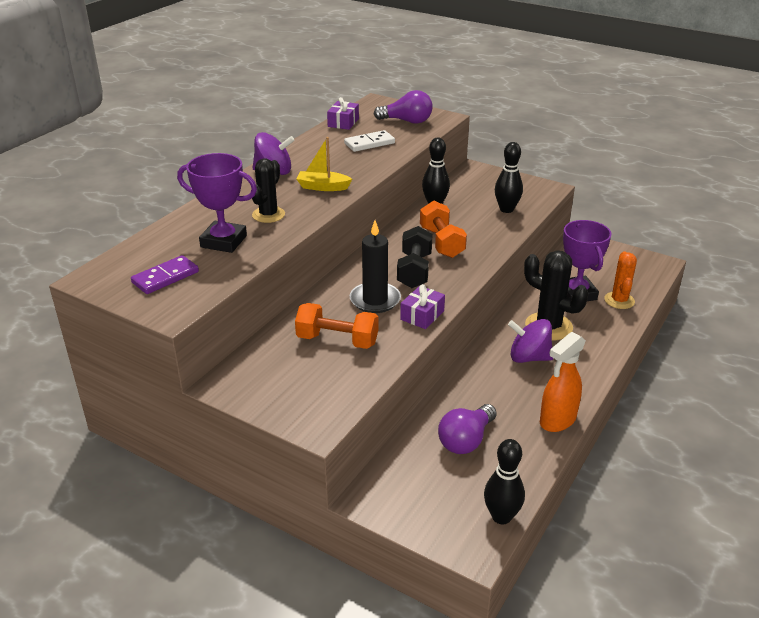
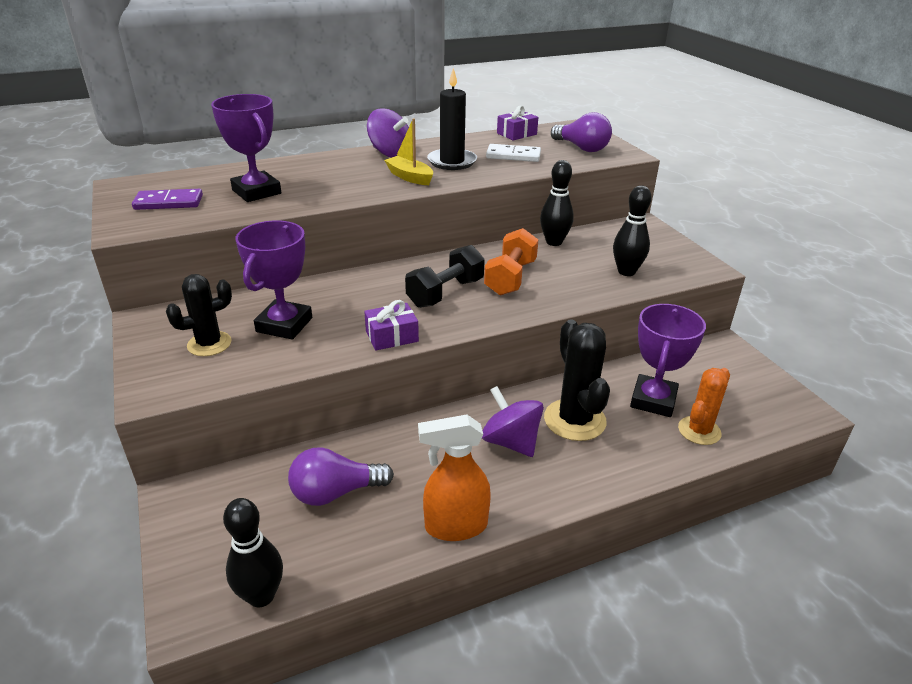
camera: 35 degrees right, 0 degrees up
black cactus [252,159,285,223] -> black cactus moved to [166,274,232,356]
orange dumbbell [295,303,378,349] -> purple trophy [236,221,312,340]
black candle [350,220,401,313] -> black candle moved to [427,68,477,170]

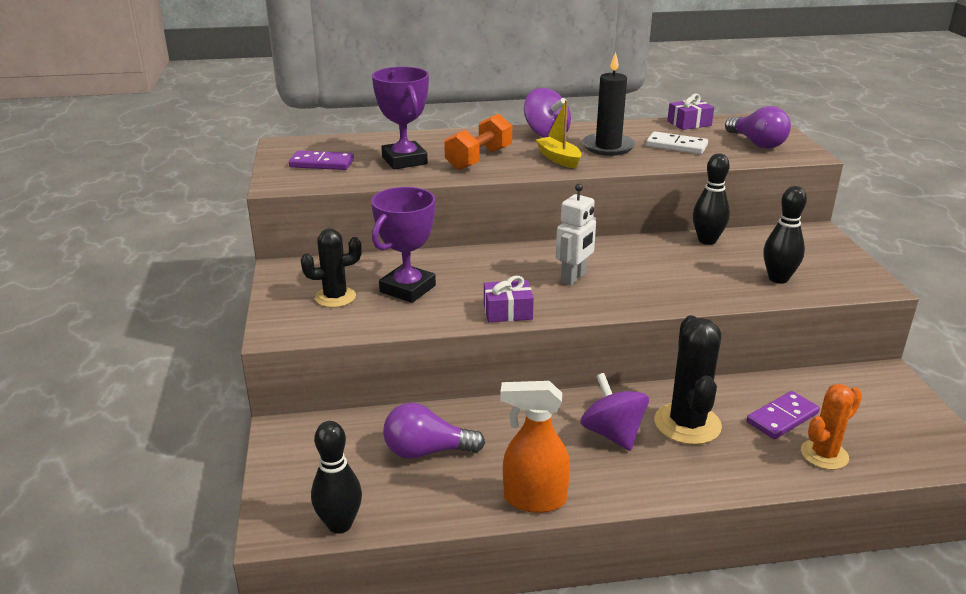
camera: 15 degrees right, 5 degrees down
black dumbbell [405,245,485,308] -> white robot [556,184,596,286]
orange dumbbell [484,228,538,296] -> orange dumbbell moved to [444,113,512,170]
purple trophy [630,304,706,417] -> purple domino [746,391,820,439]

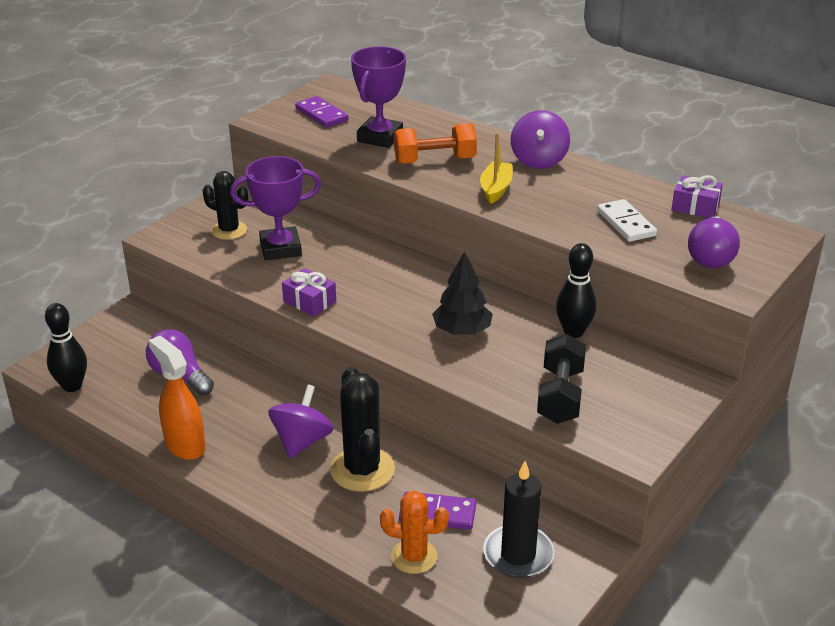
camera: 45 degrees right, 5 degrees up
white robot [556,184,596,286] -> none
black candle [582,52,635,156] -> black candle moved to [483,461,554,578]
black cactus [654,315,722,445] -> black cactus turned 60 degrees counterclockwise [330,367,395,492]
black bowling pin [763,186,807,284] -> black dumbbell [537,334,586,424]
none -> black tree [432,252,493,335]

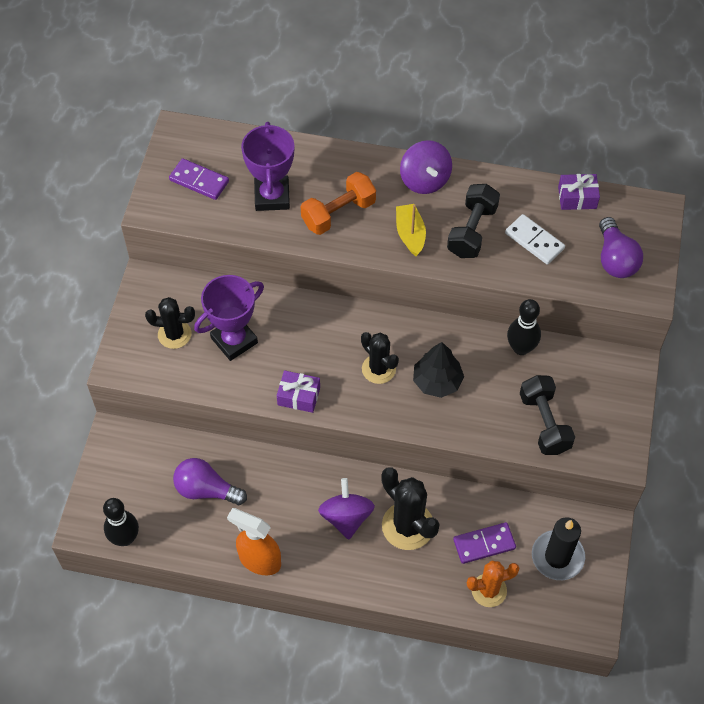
camera: 25 degrees left, 25 degrees up
none -> black cactus [361,332,399,384]
none -> black dumbbell [447,184,500,258]

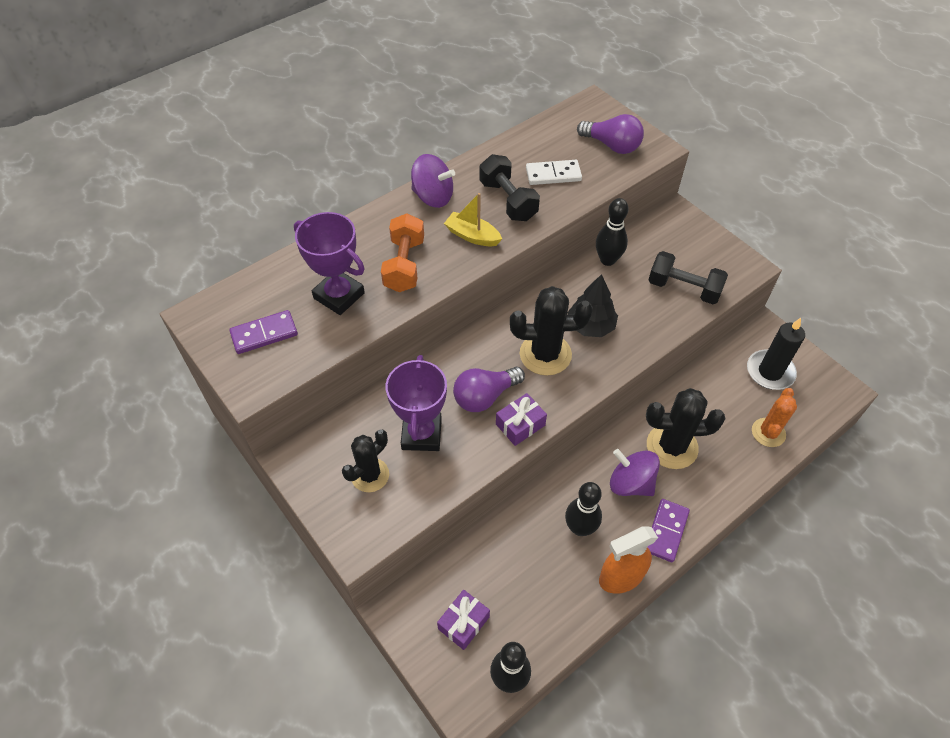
camera: 50 degrees left, 5 degrees down
purple light bulb [173,458,247,505] -> purple light bulb moved to [453,367,525,412]
black cactus [361,332,399,384] -> black cactus [510,286,593,376], size x1.51
purple domino [453,522,516,564] -> purple domino moved to [648,499,690,562]
purple gift [558,174,600,210] -> purple gift moved to [437,590,490,650]
none -> black bowling pin [565,482,602,536]

